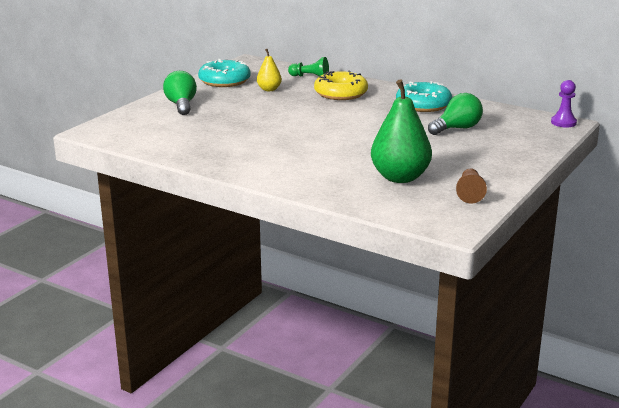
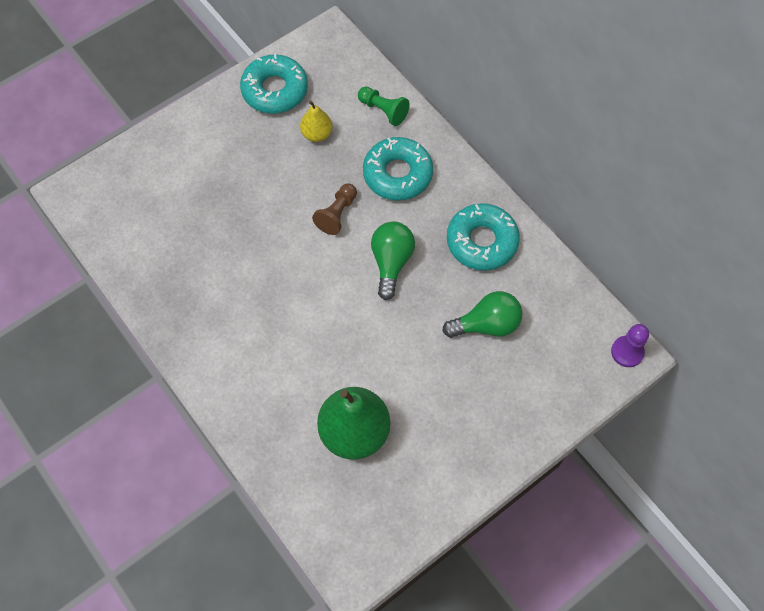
camera: 20 degrees right, 40 degrees up
green light bulb [163,71,197,115] -> green light bulb moved to [371,221,415,300]
yellow donut [314,71,368,100] -> turquoise donut [363,137,433,201]
brown pawn [456,169,487,204] -> brown pawn moved to [312,183,357,235]

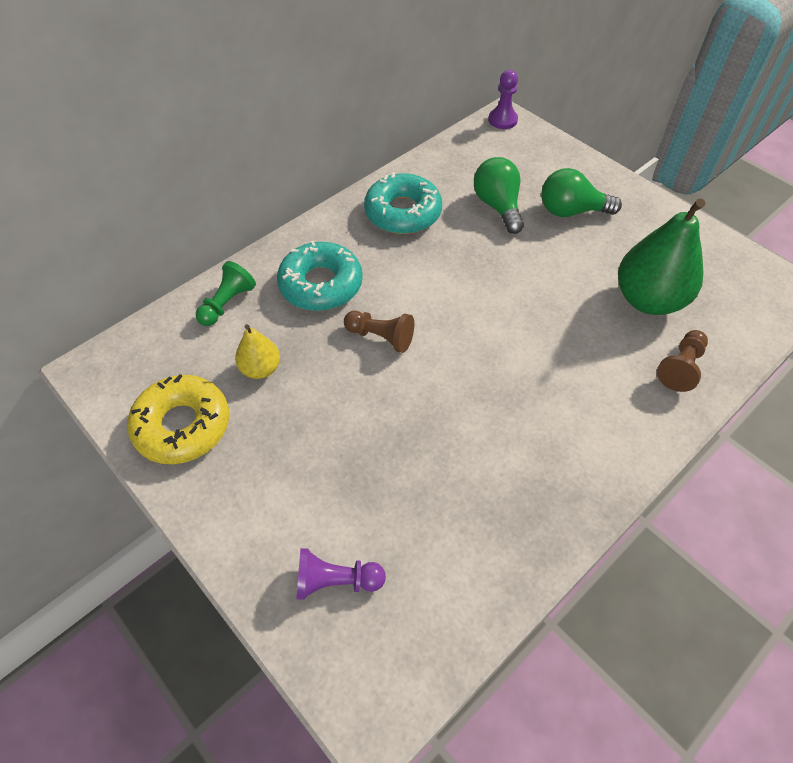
camera: 95 degrees left, 10 degrees down
turquoise donut [240,54,308,114] -> yellow donut [127,374,229,464]
green light bulb [371,221,415,300] -> green light bulb moved to [541,168,622,217]
none -> purple pawn [296,548,386,600]
none -> brown pawn [657,330,708,392]

